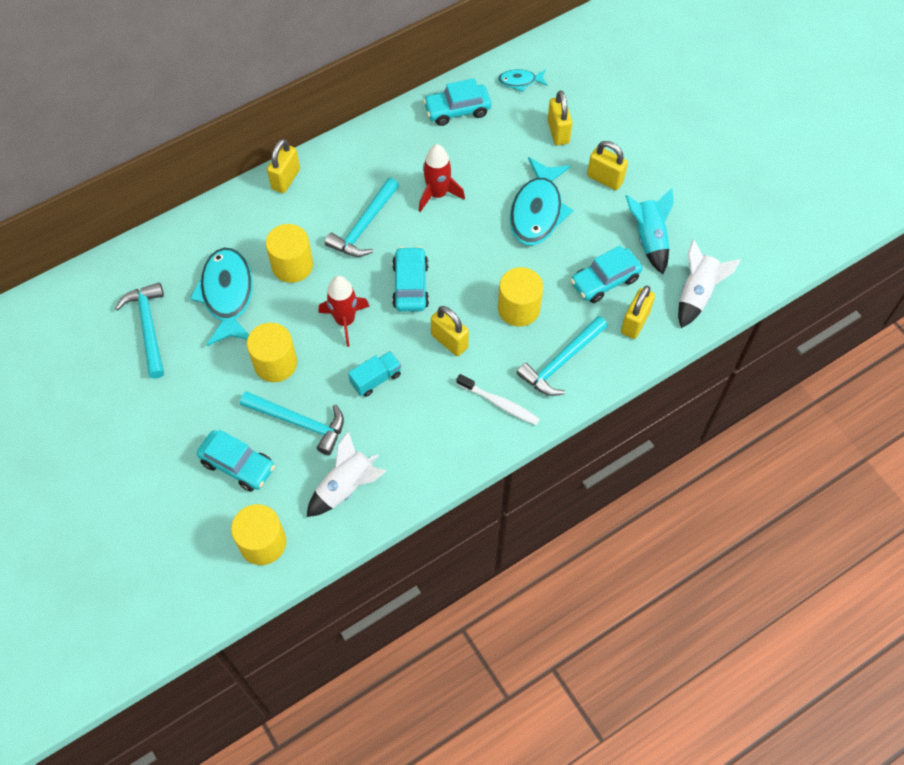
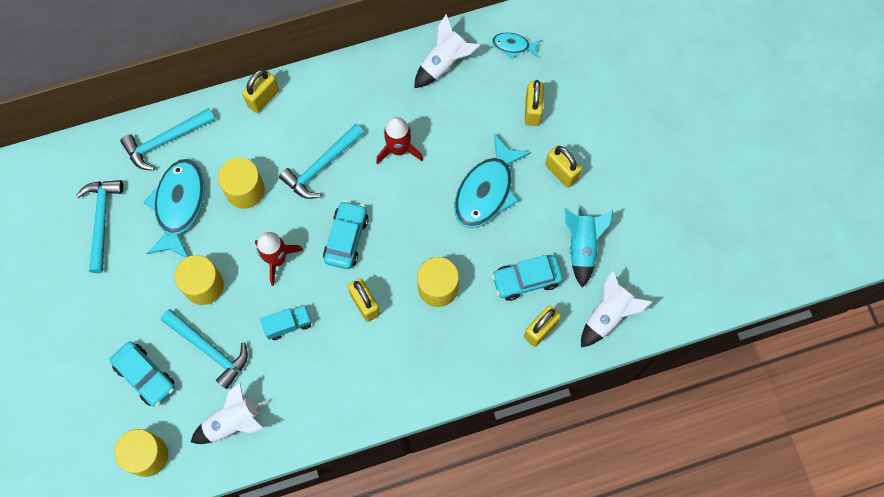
camera: 15 degrees right, 10 degrees up
turquoise car [423,78,491,126] -> white rocket [414,14,480,88]
white toothbrush [456,374,540,425] -> none
turquoise hammer [517,316,608,396] -> turquoise hammer moved to [120,108,215,171]

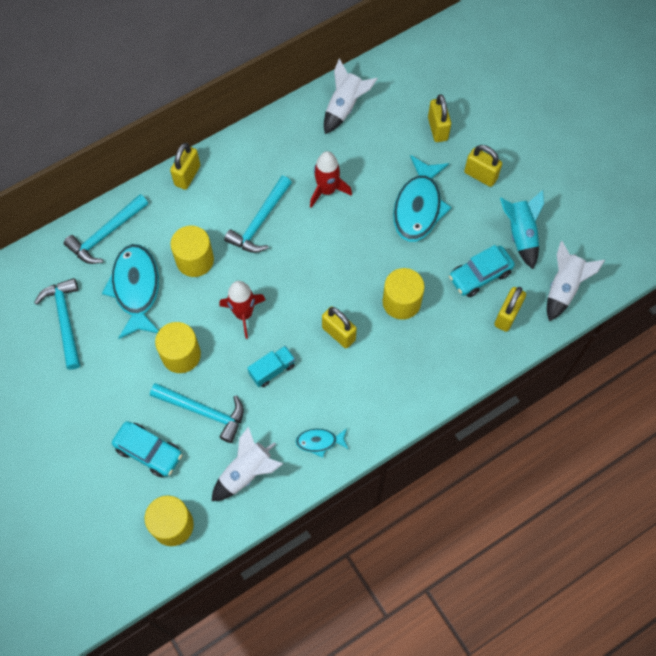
camera: 15 degrees left, 5 degrees down
turquoise car [323,200,368,269] -> none
turquoise fish [492,32,541,59] -> turquoise fish moved to [296,428,348,458]

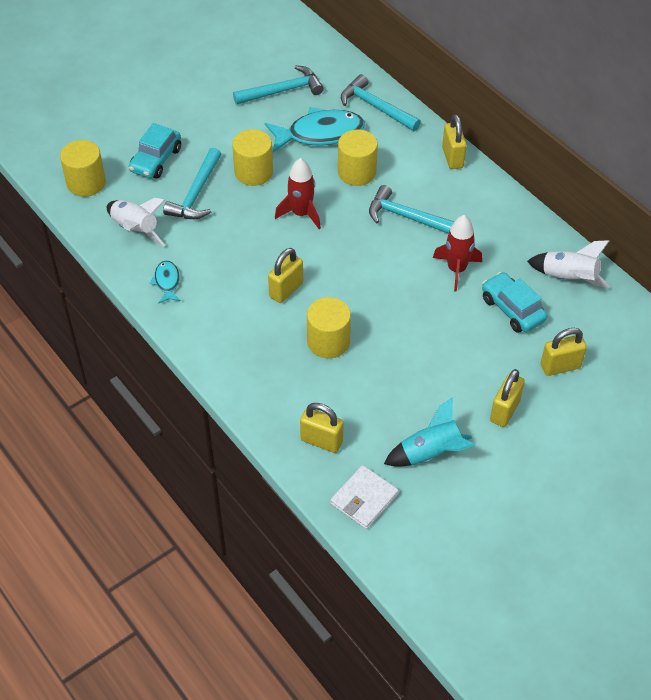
camera: 85 degrees right, 15 degrees down
yellow padlock [170,143,200,190] -> yellow padlock turned 60 degrees clockwise [442,114,467,169]
turquoise truck [247,346,295,387] -> none
turquoise fish [393,155,452,242] -> none
turquoise car [449,245,515,297] -> turquoise car moved to [482,272,547,333]
white rocket [547,241,605,321] -> white wallet [330,465,399,529]

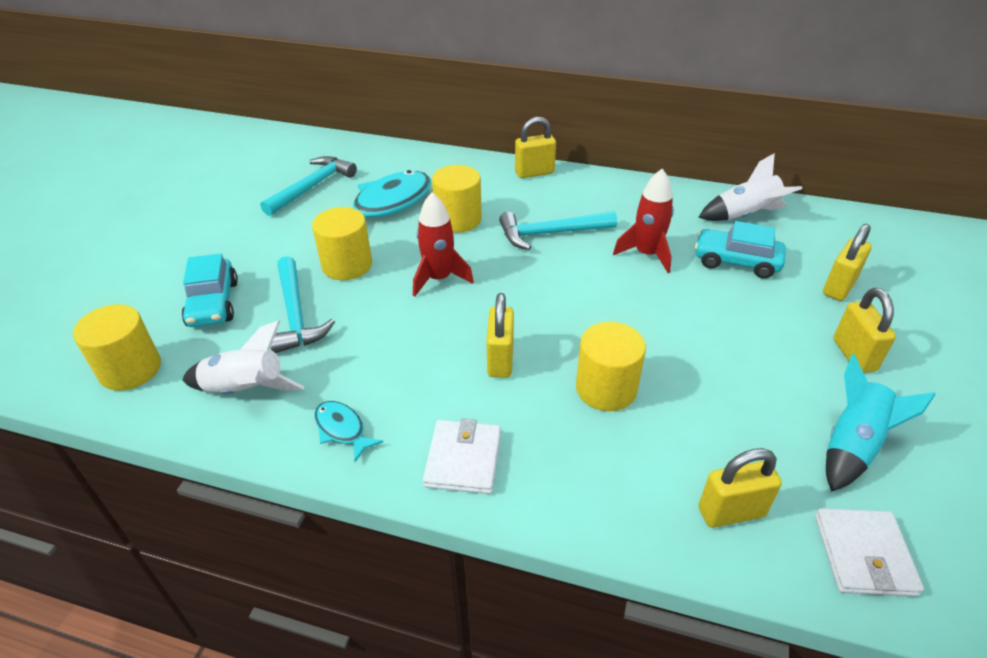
camera: 35 degrees left, 10 degrees down
turquoise hammer [341,74,421,131] -> none
yellow padlock [442,114,467,169] -> yellow padlock turned 60 degrees counterclockwise [515,117,556,178]
none -> white wallet [423,418,501,494]

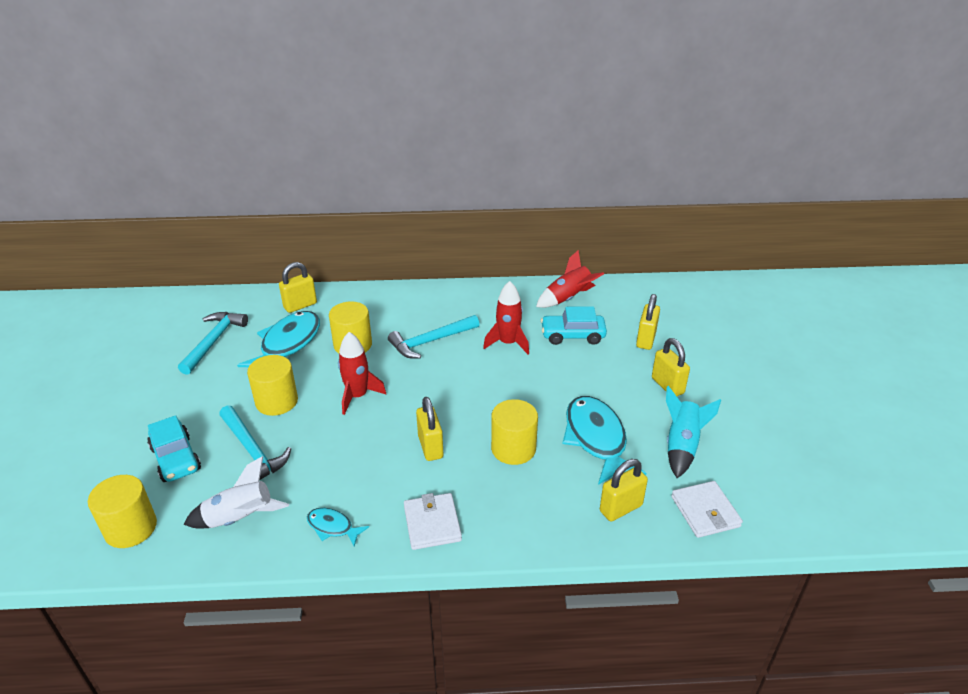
camera: 20 degrees left, 5 degrees down
yellow padlock [515,117,556,178] -> yellow padlock moved to [279,262,317,313]
white rocket [698,153,802,221] -> red rocket [536,250,604,308]
none -> turquoise fish [563,396,646,485]

